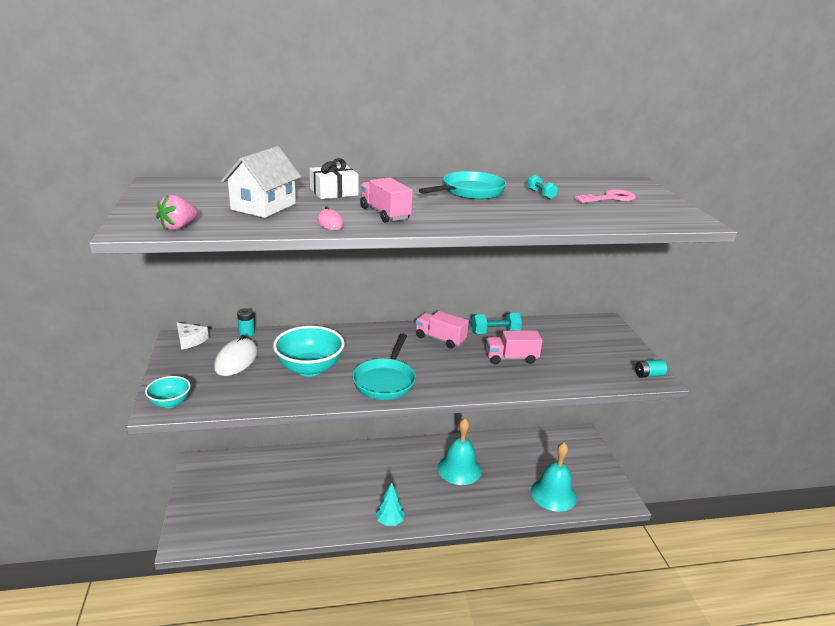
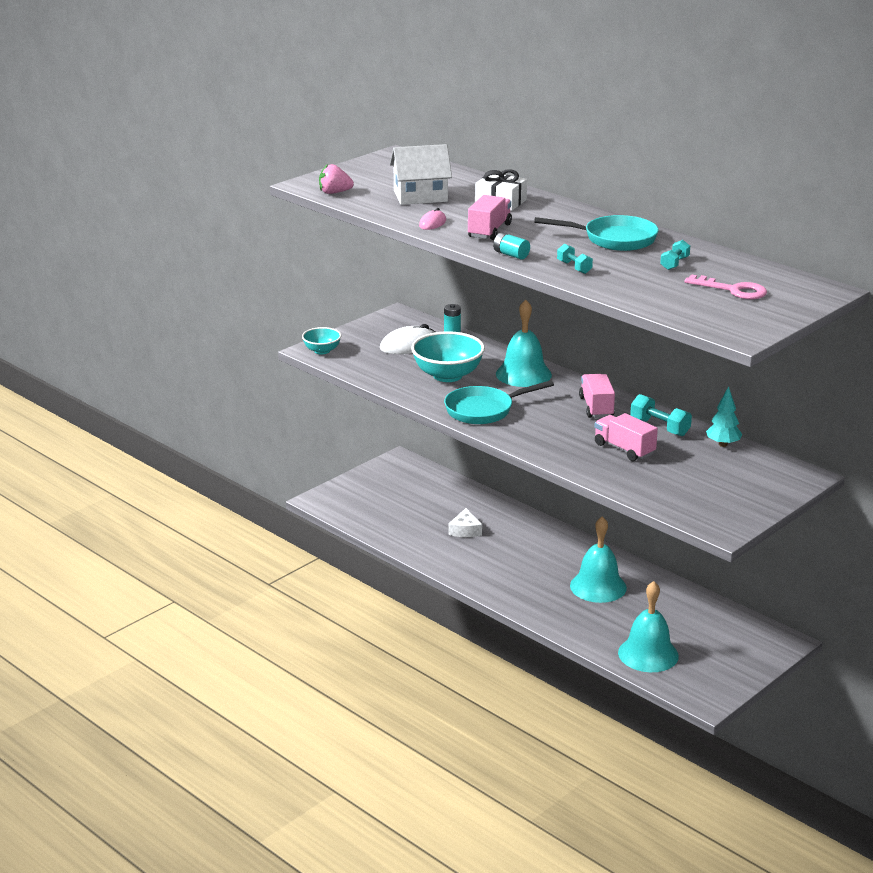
camera: 55 degrees right, 0 degrees up
white cheese [177,323,209,350] -> white cheese moved to [448,508,482,537]
turquoise tree [376,482,405,526] -> turquoise tree moved to [706,386,742,447]
turquoise battery [635,360,667,378] -> turquoise battery moved to [493,233,530,259]
none -> turquoise bell [496,300,552,387]
none -> turquoise dumbbell [557,244,593,274]

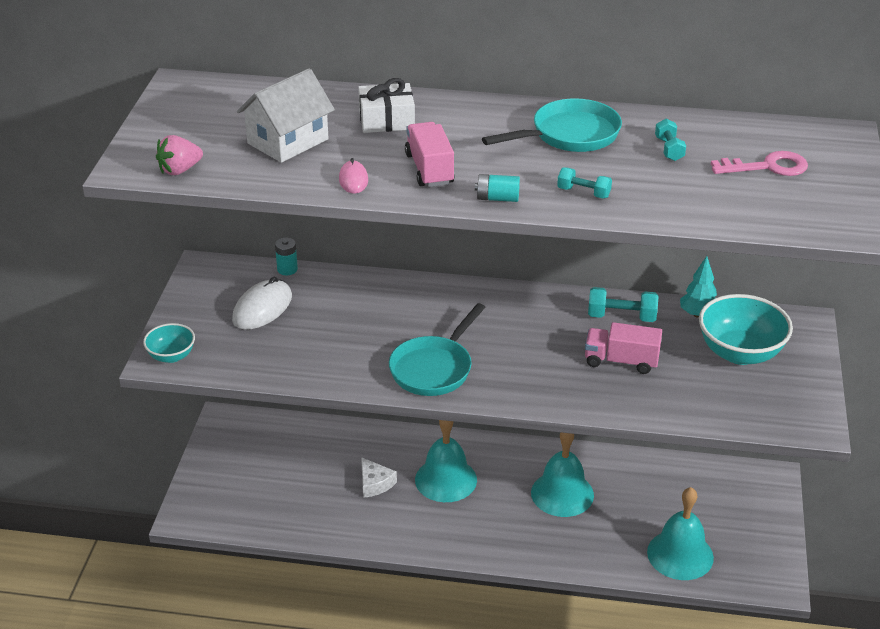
camera: 35 degrees left, 10 degrees up
turquoise bowl [411,331,485,382] -> turquoise bowl moved to [699,294,793,365]
turquoise bell [496,300,552,387] -> turquoise bell moved to [415,420,477,502]
pink truck [579,374,615,418] -> none

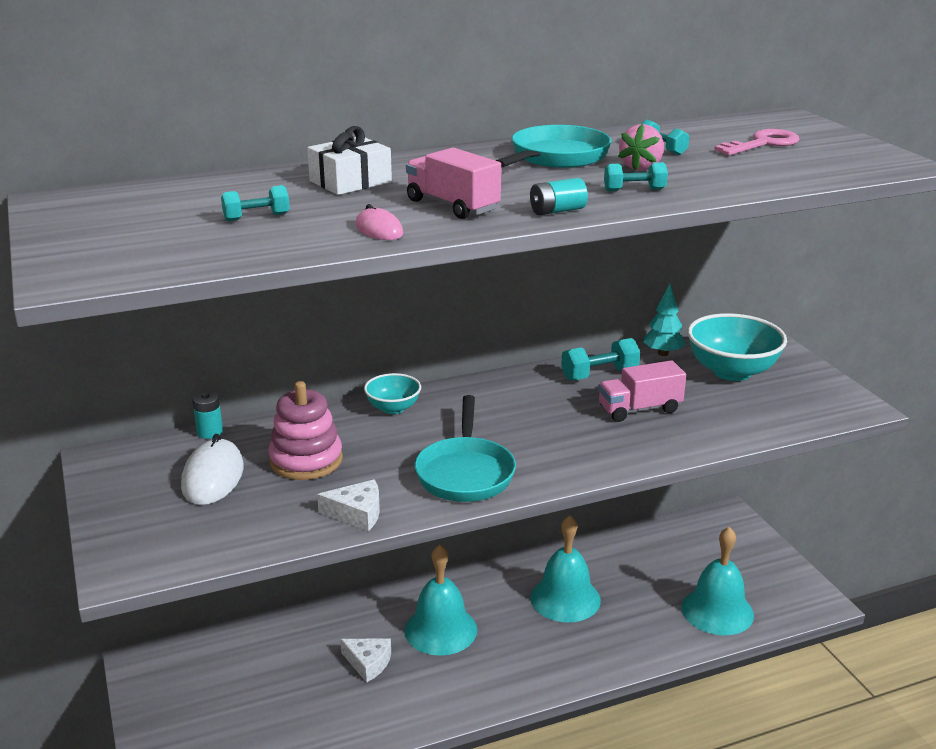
camera: 30 degrees left, 10 degrees down
turquoise bowl [143,323,195,363] -> turquoise bowl moved to [364,373,421,414]
pink strawberry [156,135,203,175] -> pink strawberry moved to [618,124,664,171]
white house [237,68,335,163] -> turquoise dumbbell [221,185,290,221]
none -> pink stacking toy [269,381,343,480]
none -> white cheese [317,479,380,531]

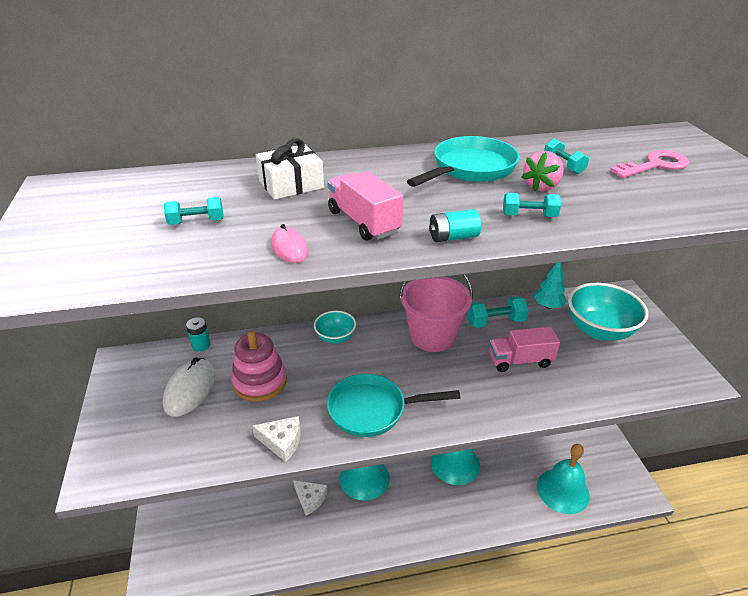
camera: 10 degrees right, 10 degrees up
turquoise pan [415,395,516,502] -> turquoise pan turned 75 degrees clockwise [327,374,460,437]
none -> pink bucket [399,274,473,352]

